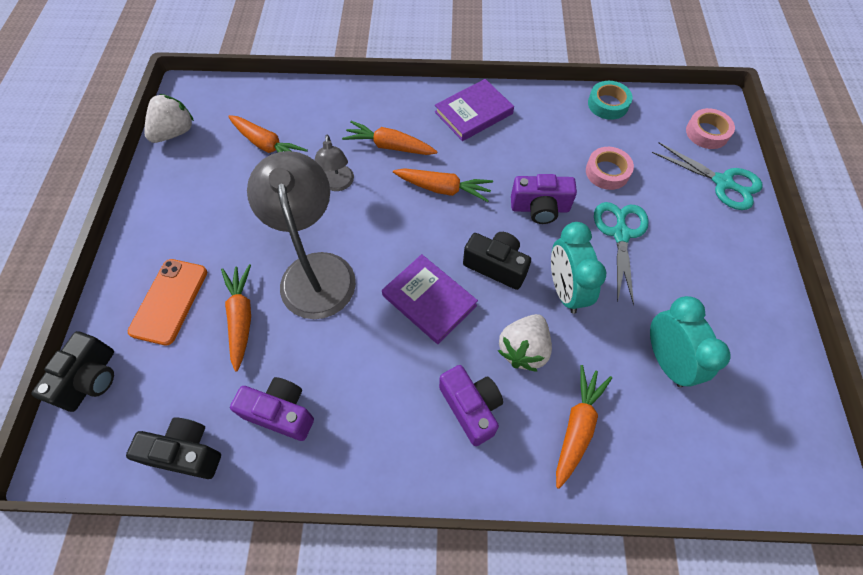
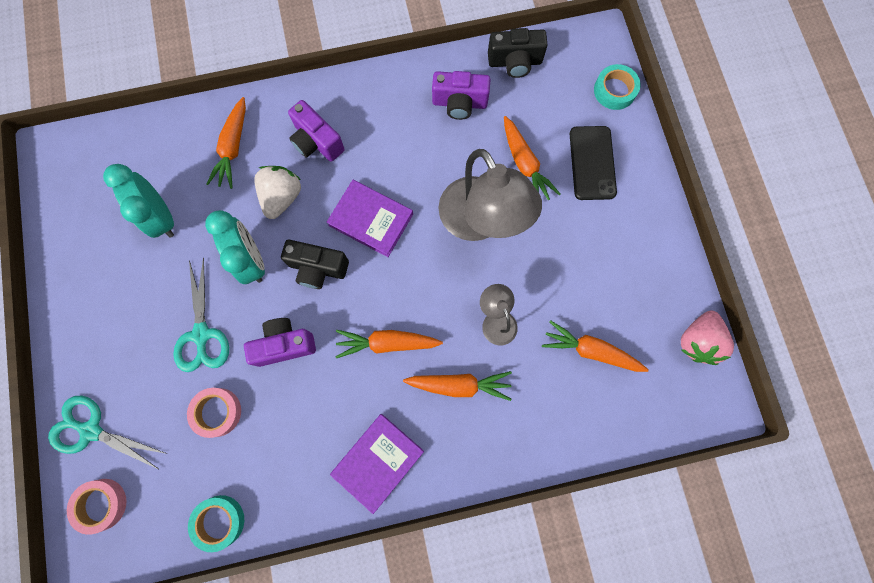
camera: 165 degrees right, 15 degrees up
black camera [31,331,114,412] -> turquoise tape [594,64,641,110]
orange phone [128,259,207,346] -> black phone [570,126,617,200]
white strawberry [144,94,194,143] -> pink strawberry [680,311,734,365]

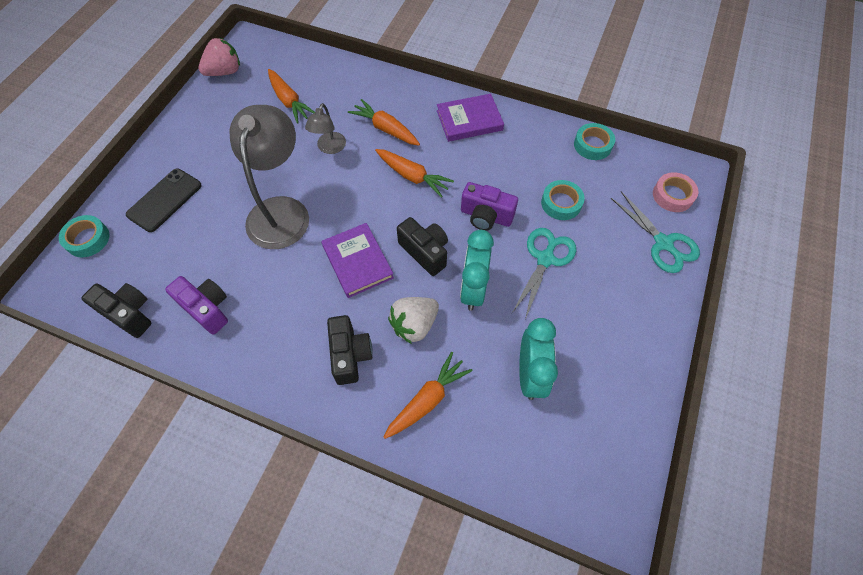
camera: 145 degrees left, 15 degrees down
pink tape [187,388,241,438] -> turquoise tape [541,180,585,220]
purple camera [288,100,345,162] -> black camera [327,315,373,385]
orange carrot [504,116,560,200] -> none

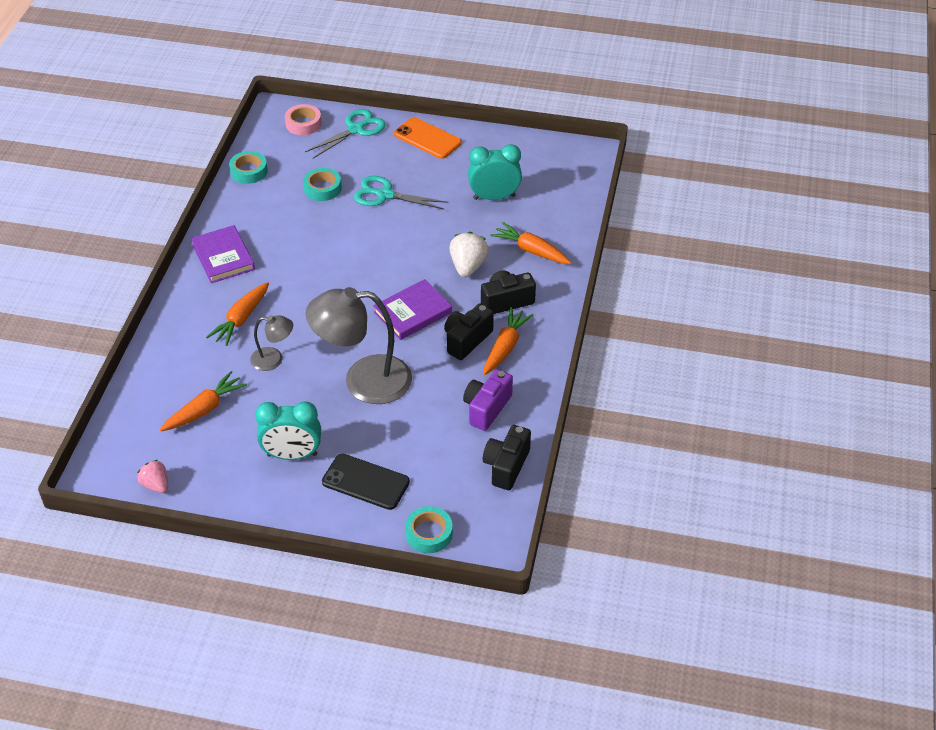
camera: 100 degrees left, 15 degrees down
pink strawberry [198,38,240,76] -> pink strawberry [137,460,168,493], size x0.66
orange carrot [375,149,454,198] -> orange carrot moved to [484,307,533,375]
white strawberry [388,297,439,344] -> white strawberry turned 120 degrees counterclockwise [449,232,489,277]
black camera [397,217,448,276] -> black camera moved to [444,304,494,360]
turquoise clock [460,230,494,311] -> turquoise clock moved to [255,402,321,460]
purple camera [461,182,518,231] -> none
none -> orange phone [394,117,462,159]

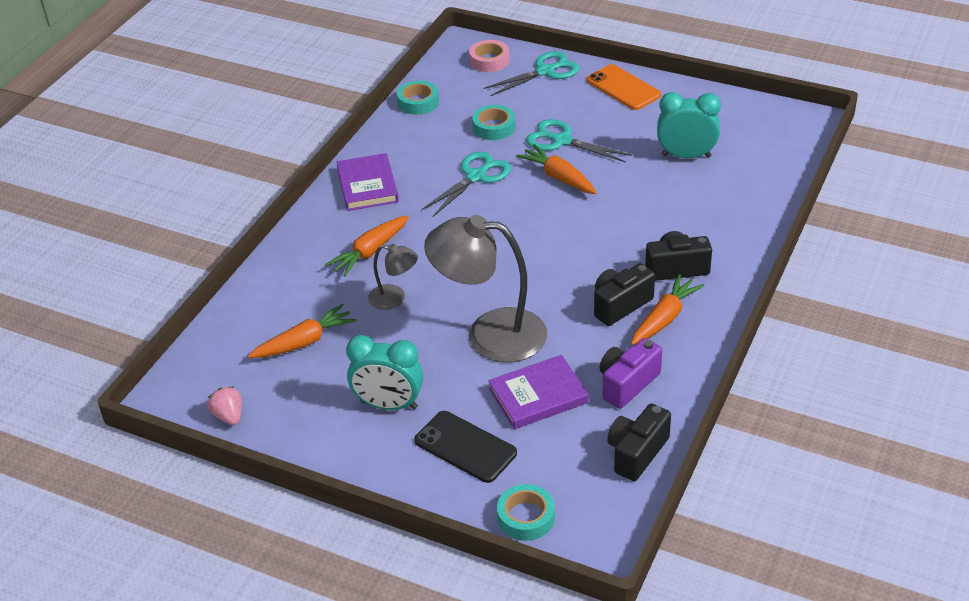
camera: 15 degrees right, 5 degrees down
purple book [373,279,452,340] -> purple book moved to [488,355,589,429]
white strawberry [449,232,489,277] -> none
orange carrot [490,222,571,264] -> orange carrot moved to [516,144,597,194]
none -> turquoise scissors [421,151,511,217]

